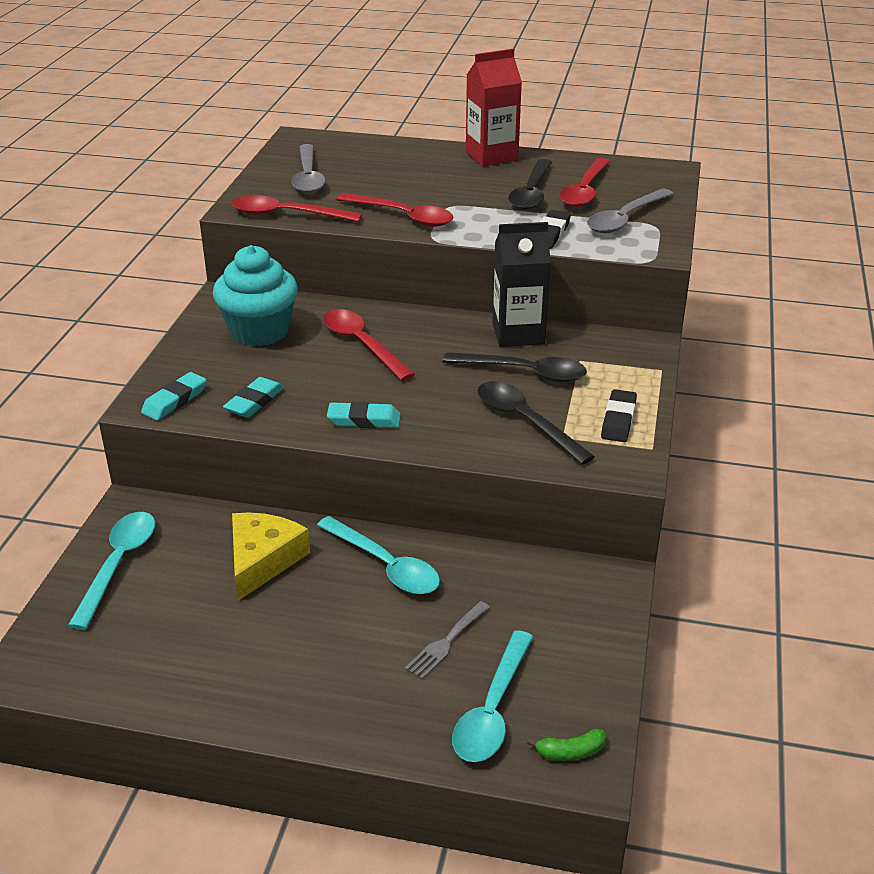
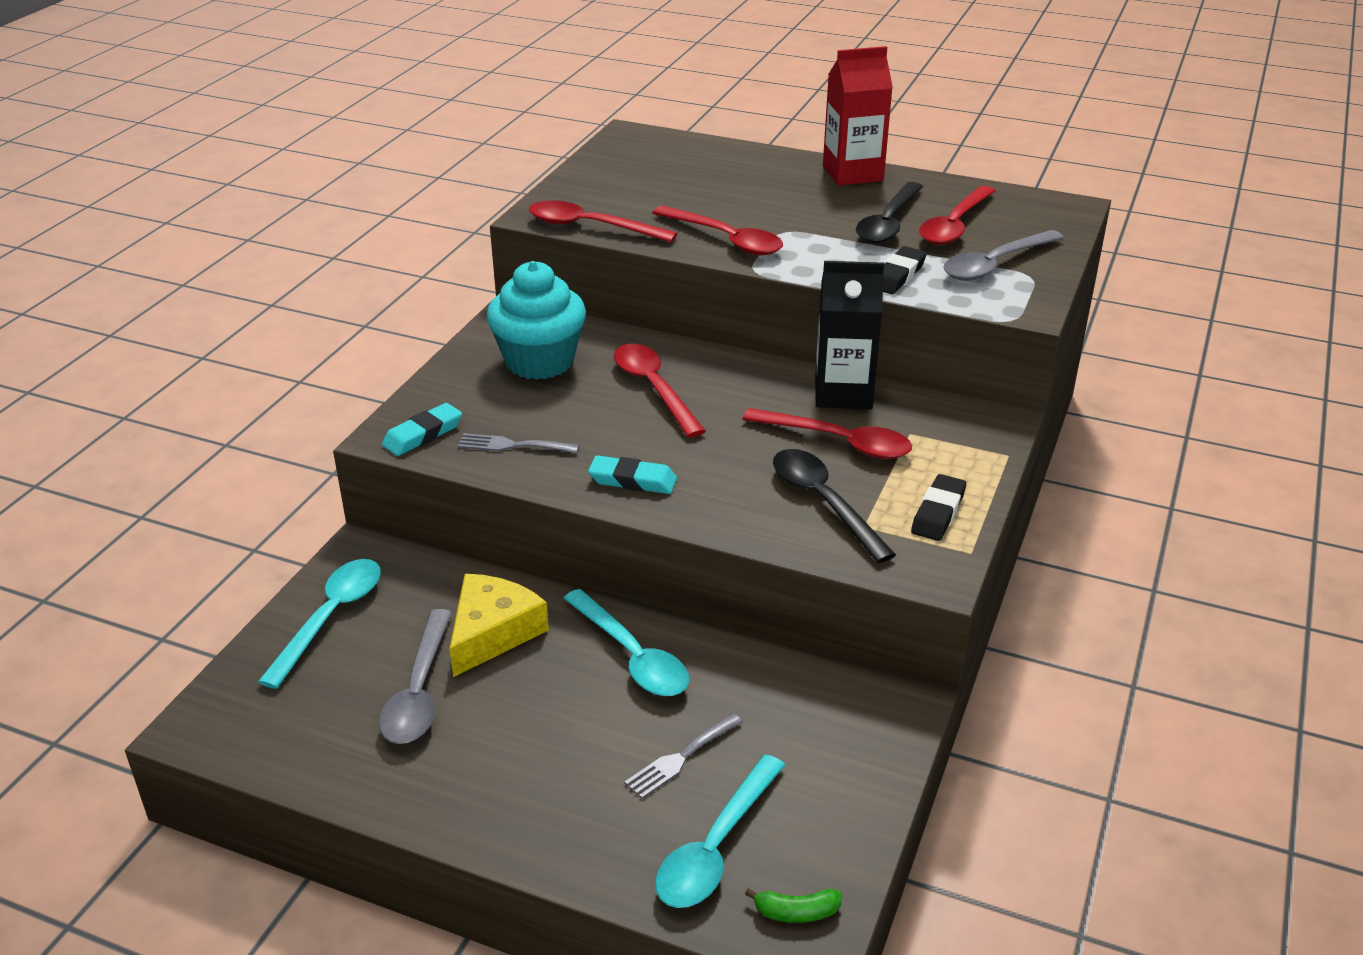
camera: 10 degrees right, 0 degrees up
turquoise eraser [223,377,284,418] -> grey fork [458,433,579,454]
grey spoon [291,144,326,193] -> grey spoon moved to [379,609,452,744]
black spoon [443,352,587,382] -> red spoon [742,408,912,459]

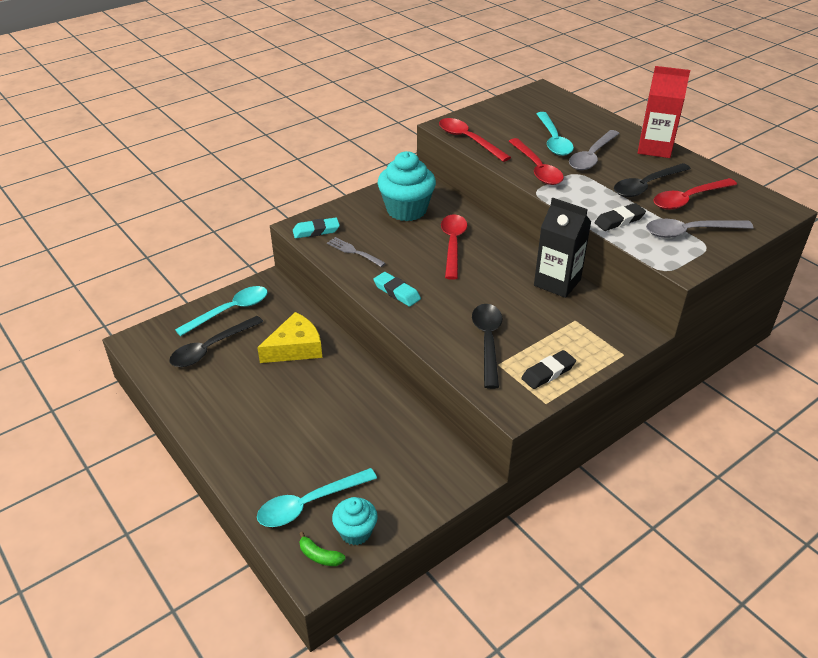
camera: 30 degrees right, 5 degrees up
grey spoon [379,609,452,744] -> grey spoon moved to [569,130,620,170]
turquoise spoon [563,589,689,696] -> turquoise spoon moved to [537,112,574,156]
grey fork [624,713,743,799] -> none
red spoon [742,408,912,459] -> none
none -> black spoon [169,316,263,367]
none -> turquoise cupcake [332,497,378,545]

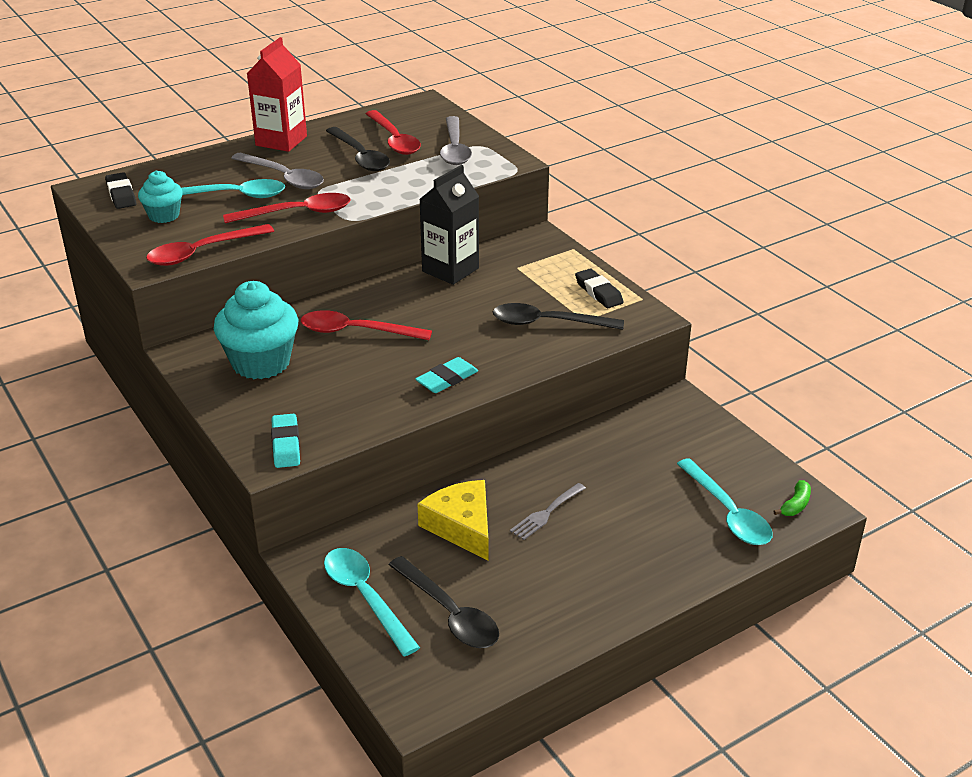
camera: 85 degrees left, 5 degrees down
grey fork [327,237,386,267] -> grey fork moved to [510,483,586,540]
turquoise cupcake [332,497,378,545] -> turquoise cupcake moved to [138,170,183,223]
black eraser [595,203,646,231] -> black eraser moved to [105,172,136,209]

